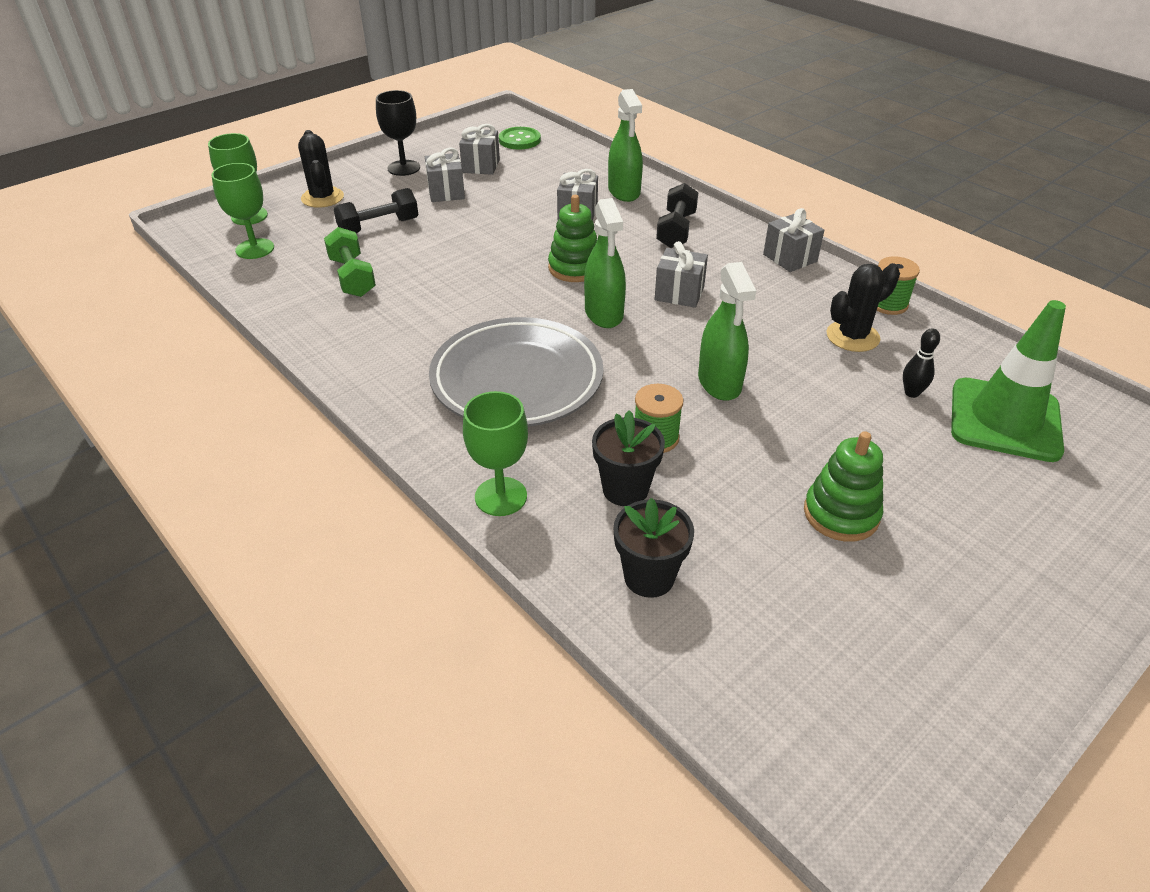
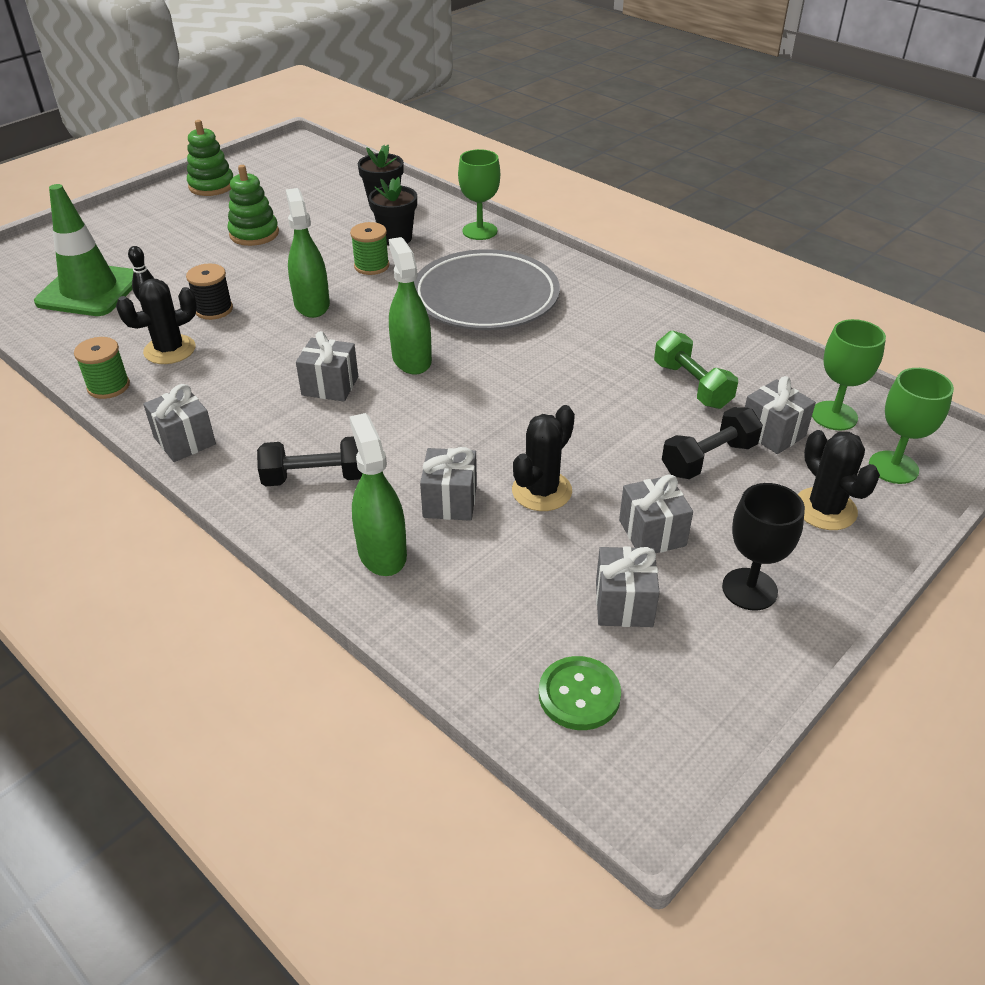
camera: 175 degrees right, 0 degrees up
green stacking toy [548,195,597,282] -> green stacking toy moved to [187,120,233,196]
black dumbbell [656,183,698,248] -> black dumbbell turned 75 degrees clockwise [257,436,362,486]
none -> black spool [186,263,233,320]
none -> black cactus [512,405,575,511]
none -> grey gift [745,376,816,454]

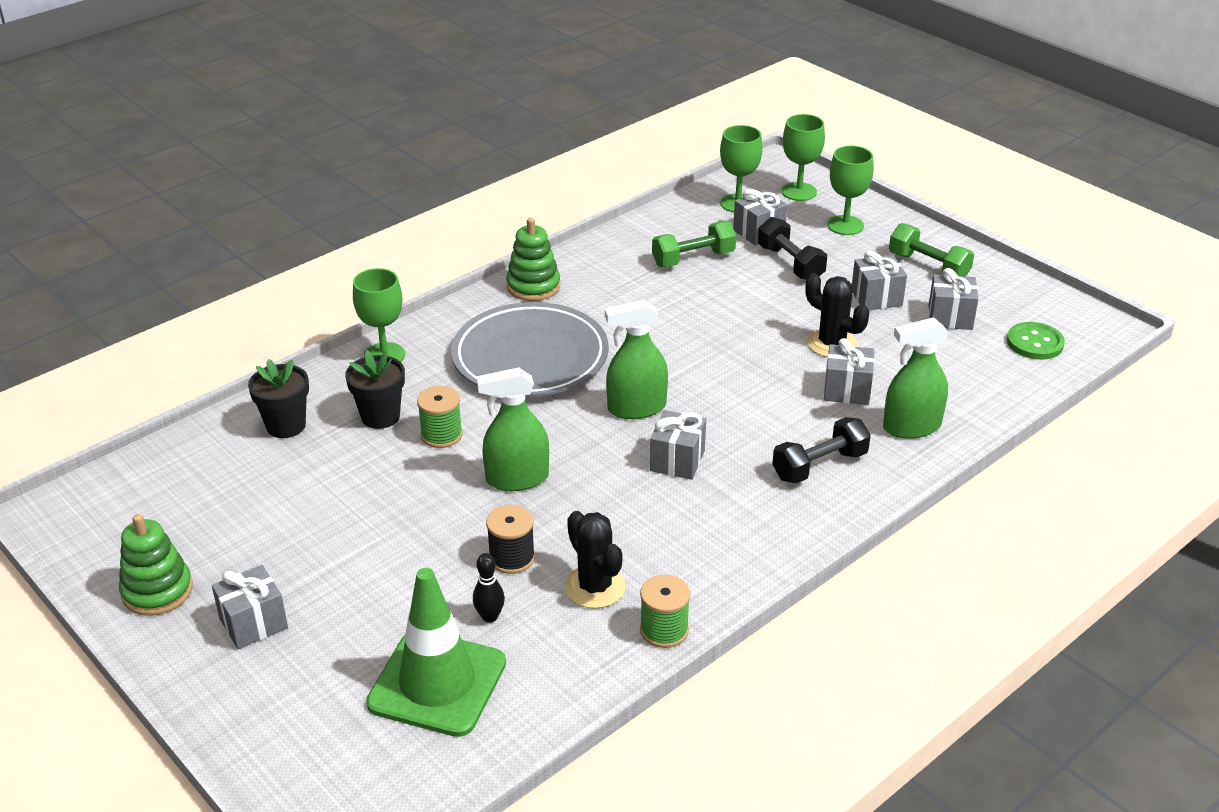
camera: 85 degrees left, 5 degrees down
grey gift [143,384,216,462] -> grey gift moved to [212,565,288,649]
green stacking toy [228,165,279,246] -> green stacking toy moved to [506,218,560,301]
black dumbbell [257,436,362,486] -> black dumbbell turned 60 degrees clockwise [772,417,871,484]
black goblet [722,483,805,610] -> green dumbbell [889,223,974,276]
black cactus [798,430,880,530] -> green goblet [827,146,874,235]

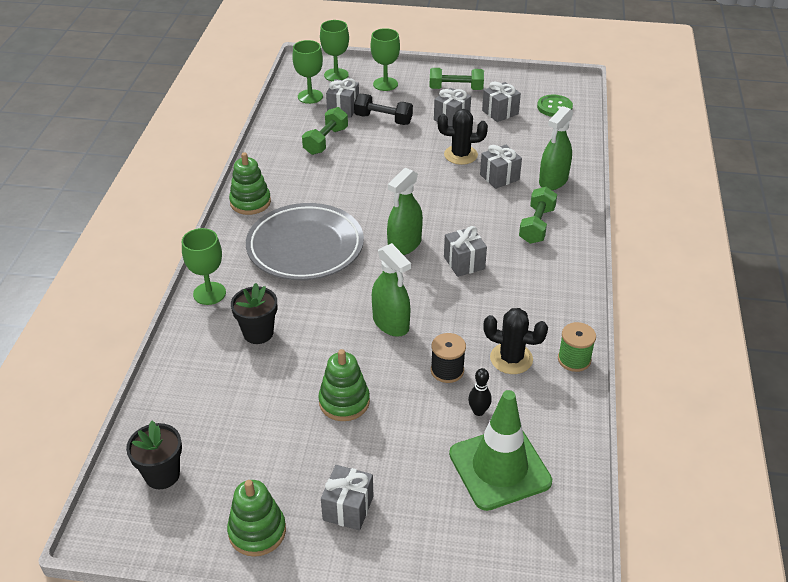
camera: 40 degrees left, 5 degrees up
black flower pot [248,359,309,438] -> black flower pot moved to [126,421,182,489]
green spool [417,386,463,448] -> none
green spray bottle [476,367,549,491] -> green spray bottle turned 75 degrees counterclockwise [372,243,411,337]
black dumbbell [772,417,871,484] -> green dumbbell [519,187,557,244]
none -> green stacking toy [318,349,370,421]

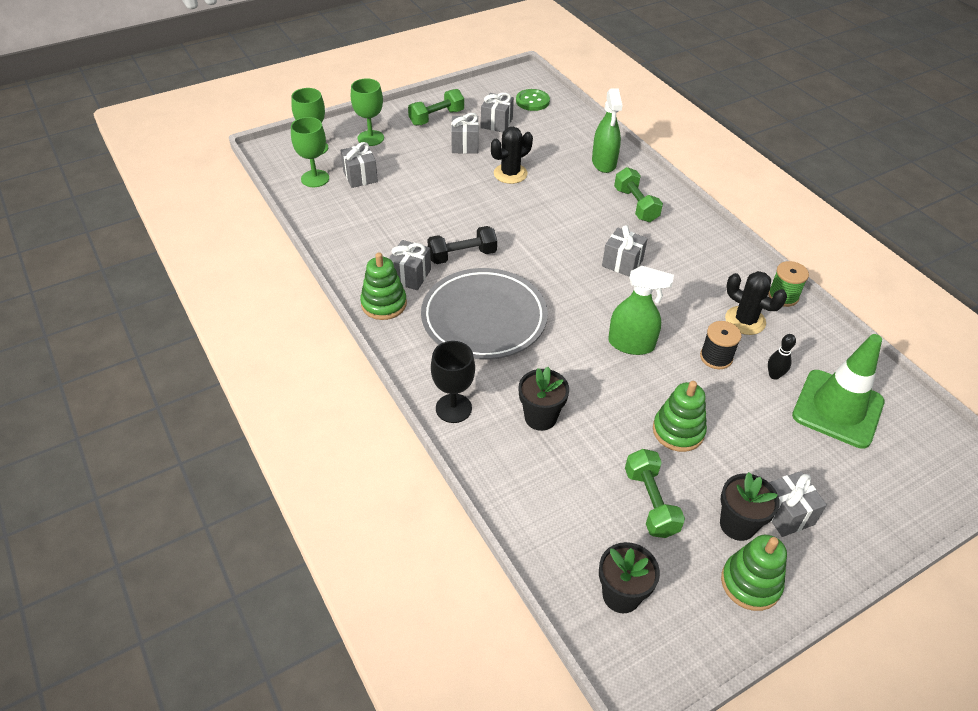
camera: 40 degrees left, 5 degrees up
green goblet [182,228,226,305] -> black goblet [431,341,475,423]
green dumbbell [302,107,348,155] -> green dumbbell moved to [625,449,685,538]
black dumbbell [354,94,413,125] -> black dumbbell moved to [428,226,497,264]
green spray bottle [387,168,423,255] -> none
grey gift [480,145,522,189] -> grey gift moved to [389,240,431,290]
black cactus [483,308,548,374] -> black cactus turned 60 degrees clockwise [725,271,787,335]
none -> black flower pot [720,472,780,541]

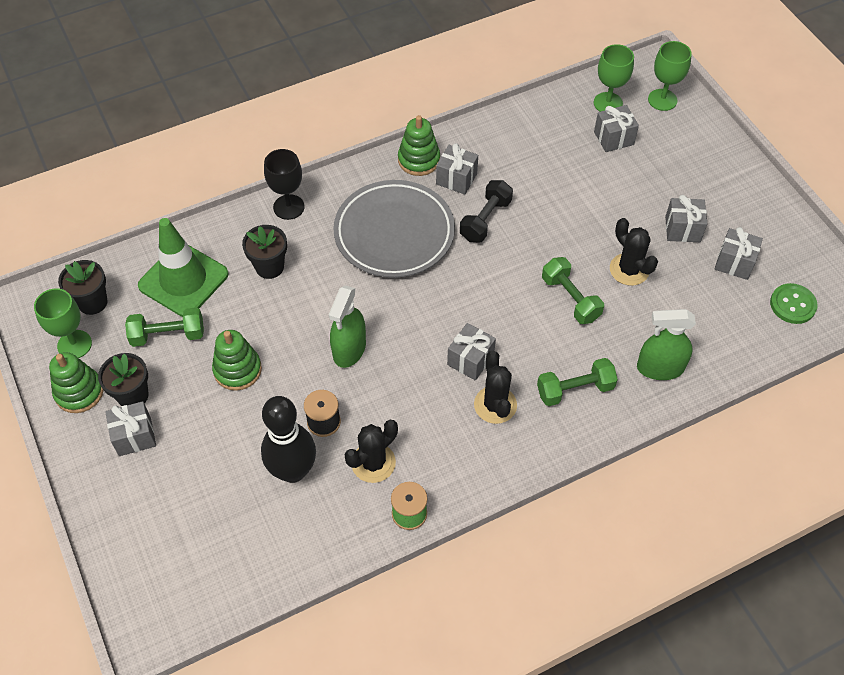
camera: 95 degrees right, 10 degrees up
green goblet [351,78,384,146] -> green goblet moved to [34,288,92,358]
green dumbbell [408,89,464,126] -> green dumbbell moved to [542,257,604,324]
black dumbbell [428,226,497,264] -> black dumbbell turned 45 degrees clockwise [460,180,513,243]
black bowling pin [768,334,796,380] -> black bowling pin [261,396,316,483], size x2.33
green traffic cone [792,334,885,449] -> green traffic cone moved to [138,218,229,317]
none -> black cactus [474,351,517,424]

